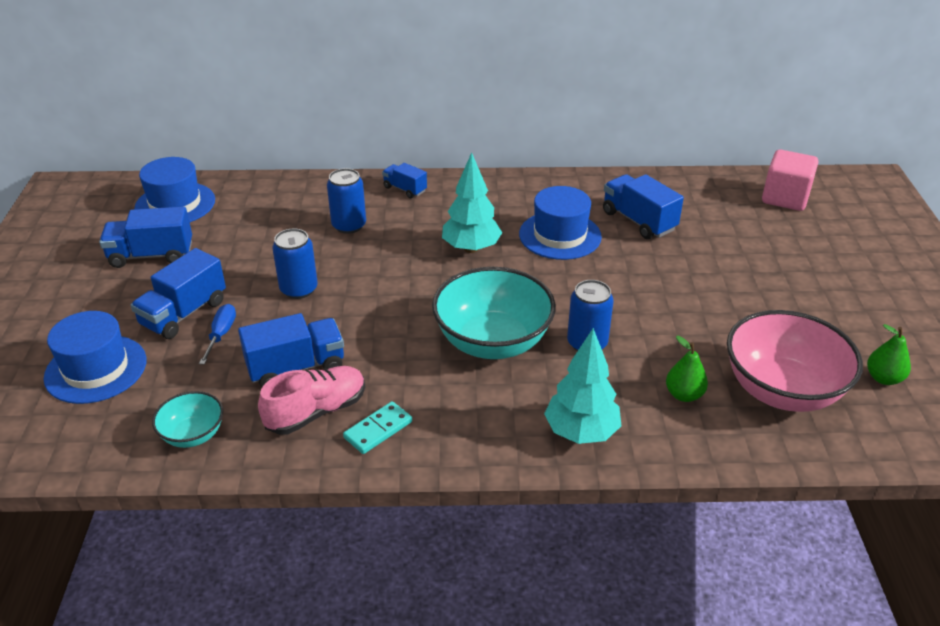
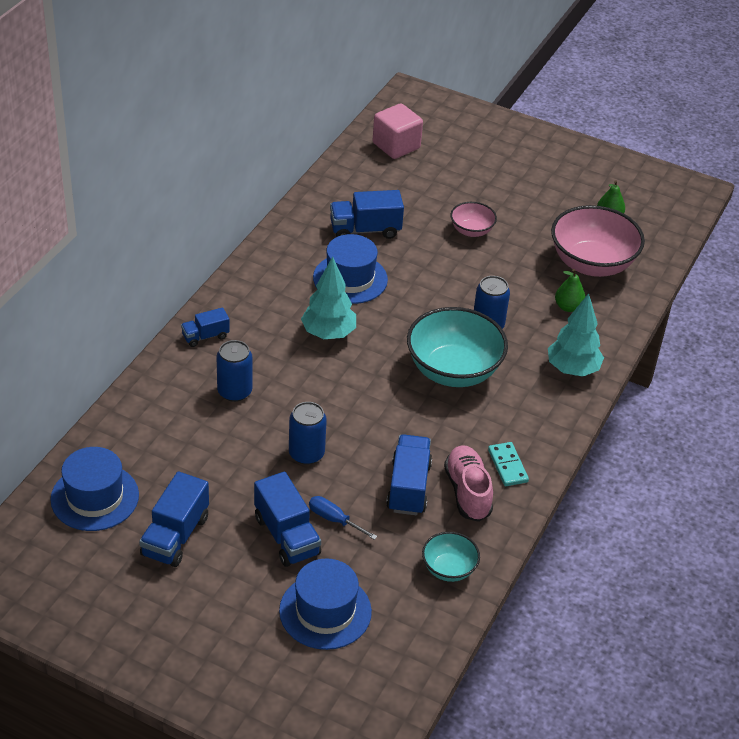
camera: 65 degrees left, 5 degrees up
none -> pink bowl [450,202,497,237]

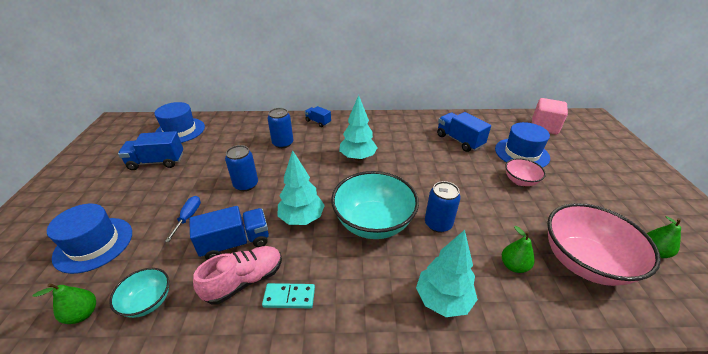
camera: 65 degrees right, 5 degrees down
blue truck [254,471,321,567] -> none
blue hat [313,234,388,304] -> blue hat moved to [495,122,550,168]
turquoise domino [488,442,529,486] -> turquoise domino turned 45 degrees clockwise [262,283,315,308]
none -> green pear [32,283,96,324]
none -> turquoise tree [278,150,325,225]

